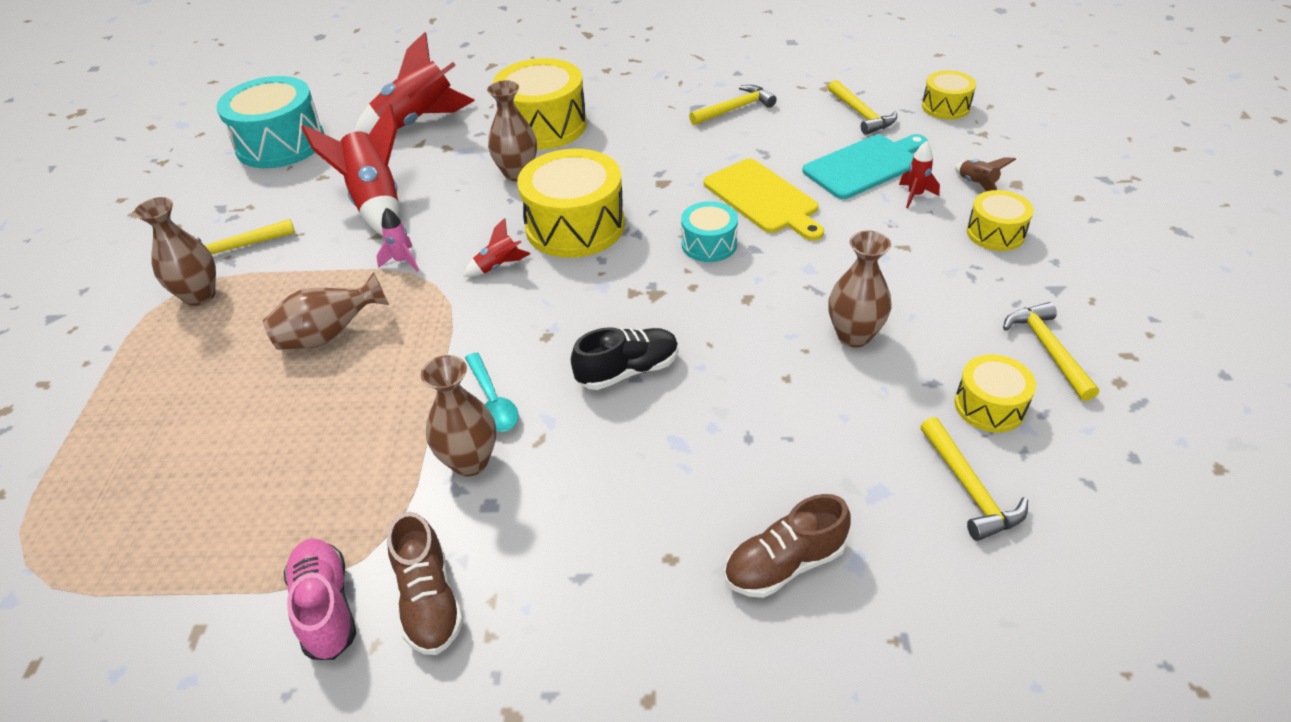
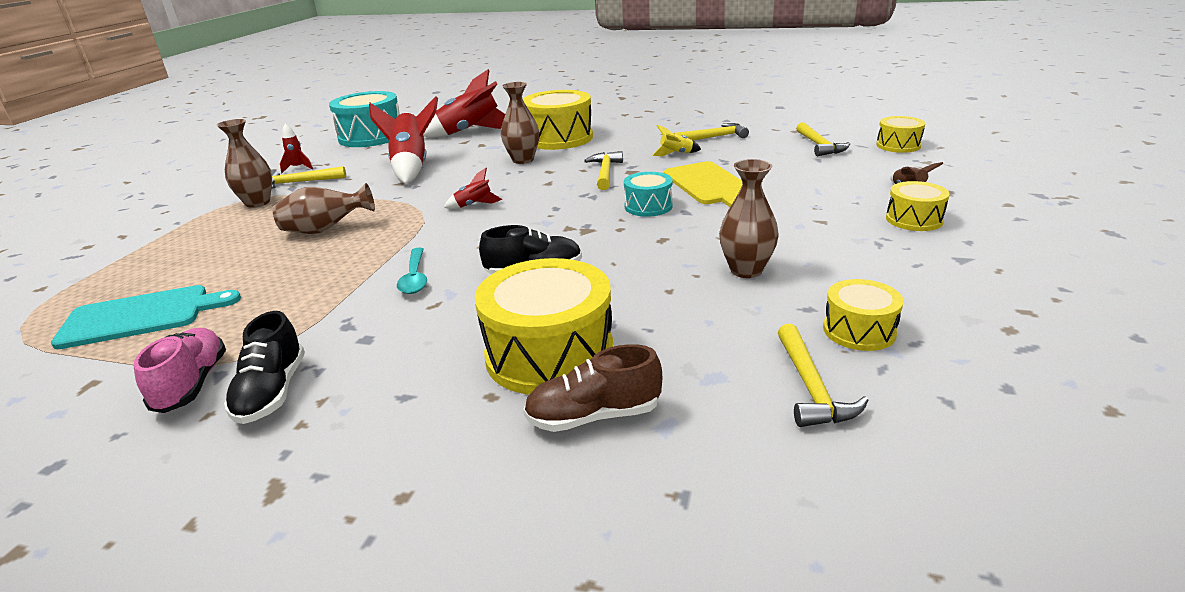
camera: 15 degrees right, 15 degrees down
pink rocket [376,208,419,272] -> none
brown shoe [387,512,463,655] -> black shoe [224,311,305,424]
brown vase [421,355,496,477] -> none
yellow drum [517,149,625,258] -> yellow drum moved to [475,258,614,395]
turquoise cutting board [802,134,928,199] -> turquoise cutting board moved to [51,285,241,349]
red rocket [899,141,940,208] -> red rocket moved to [280,123,313,173]
yellow hammer [1003,302,1099,401] -> yellow hammer moved to [584,151,623,190]
none -> yellow rocket [653,125,701,157]

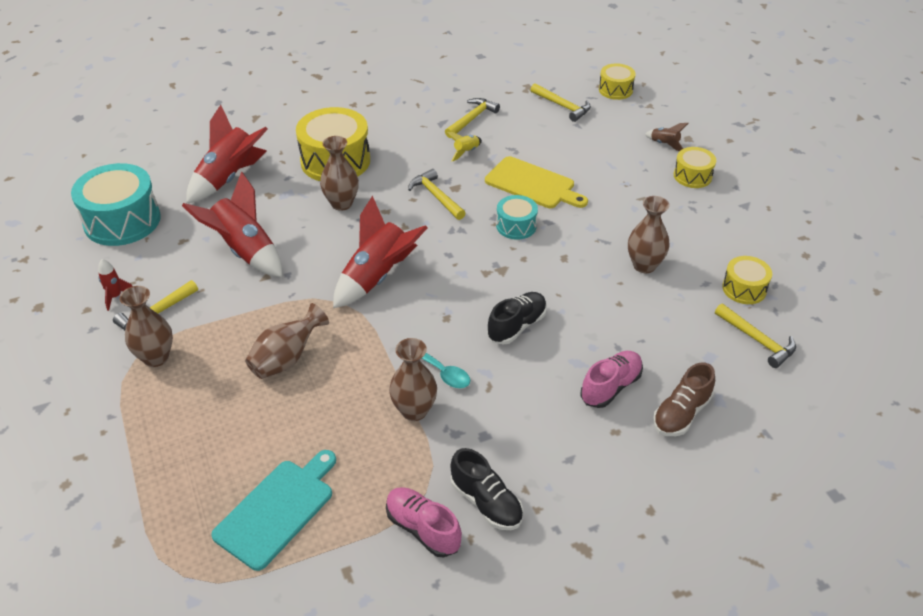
camera: 40 degrees left, 15 degrees up
red rocket [444,168,502,209] -> red rocket [333,195,428,308], size x2.20
yellow drum [475,258,614,395] -> pink shoe [581,351,643,408]
none -> brown vase [389,338,437,421]

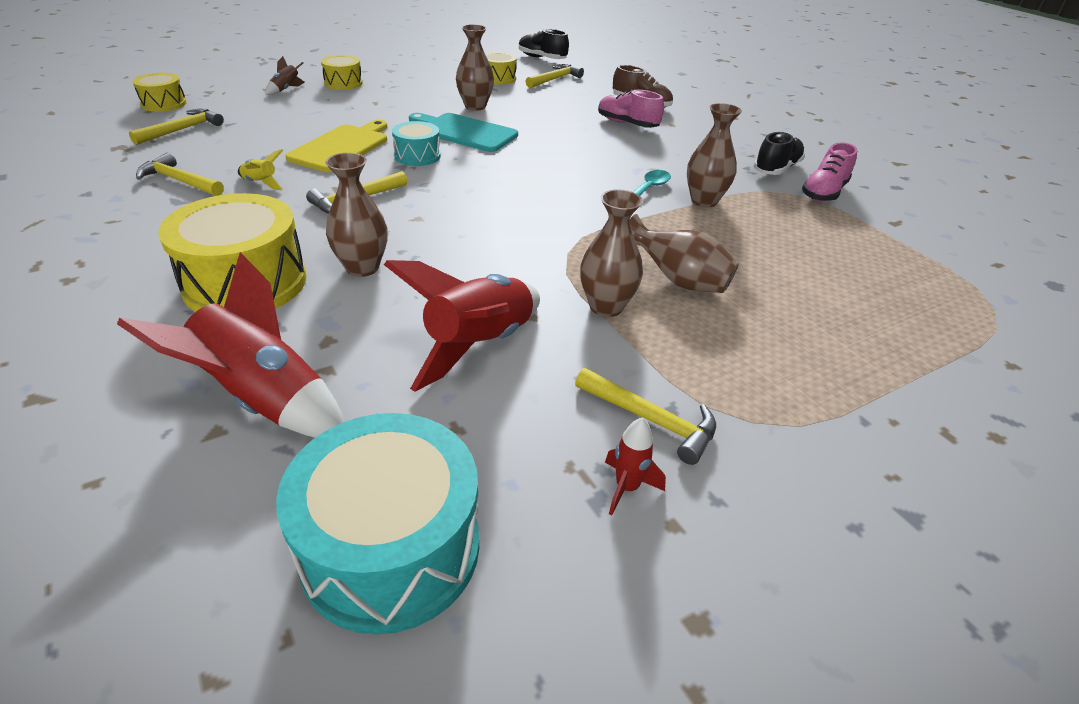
camera: 100 degrees left, 5 degrees down
brown vase [120,286,173,367] -> brown vase moved to [580,189,643,317]
turquoise cutting board [211,450,336,571] -> turquoise cutting board moved to [409,113,518,152]
red rocket [333,195,428,308] -> none
black shoe [487,292,547,345] -> black shoe moved to [519,29,569,59]

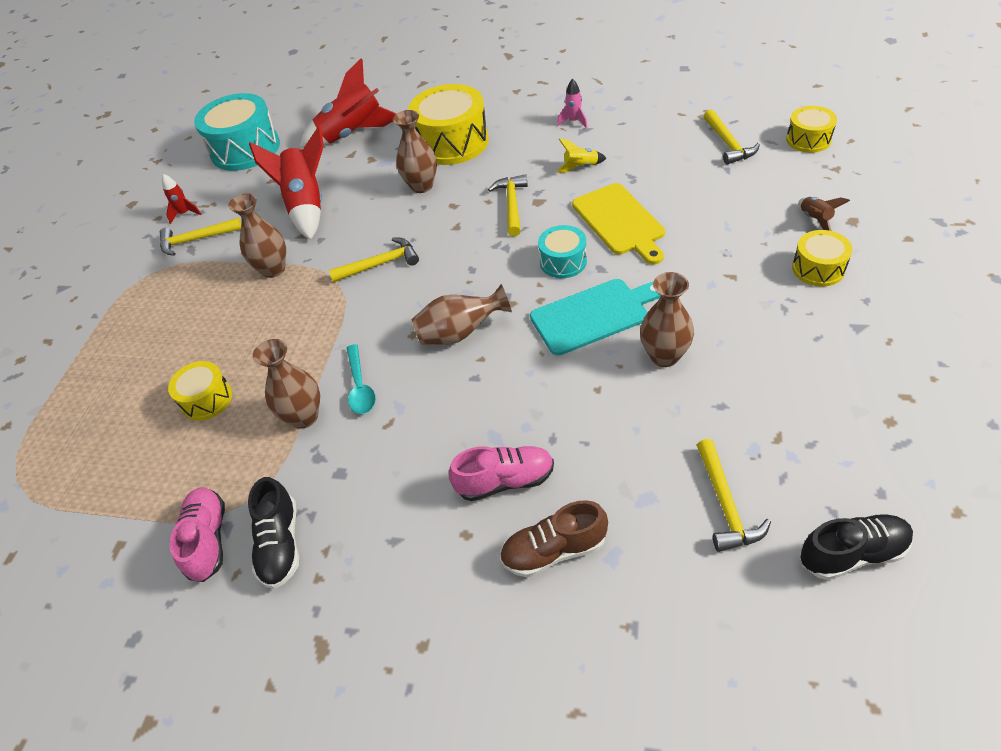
camera: 140 degrees right, 10 degrees up
yellow hammer [136,152,224,196] -> yellow hammer moved to [329,237,419,282]
yellow drum [485,52,517,85] -> yellow drum moved to [168,361,232,421]
brown vase [629,214,739,293] -> brown vase moved to [411,284,512,345]
none -> pink rocket [557,79,588,128]

